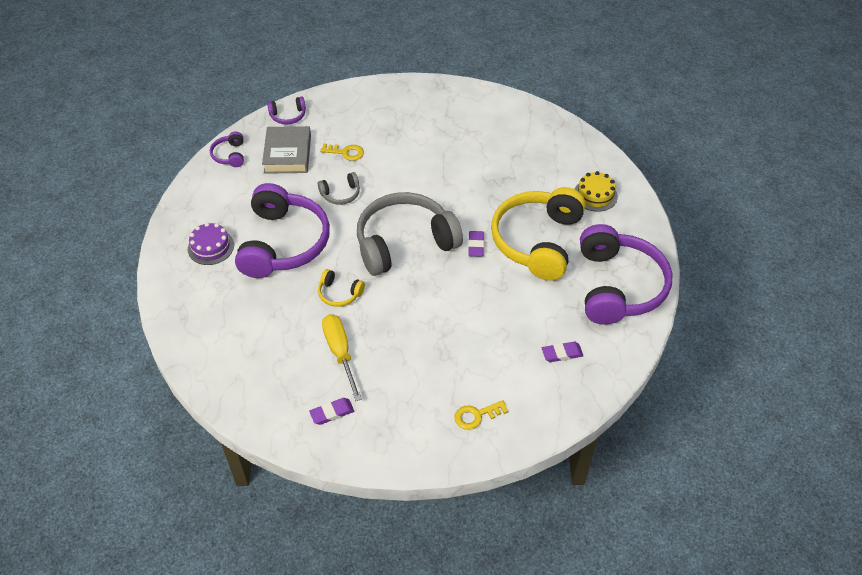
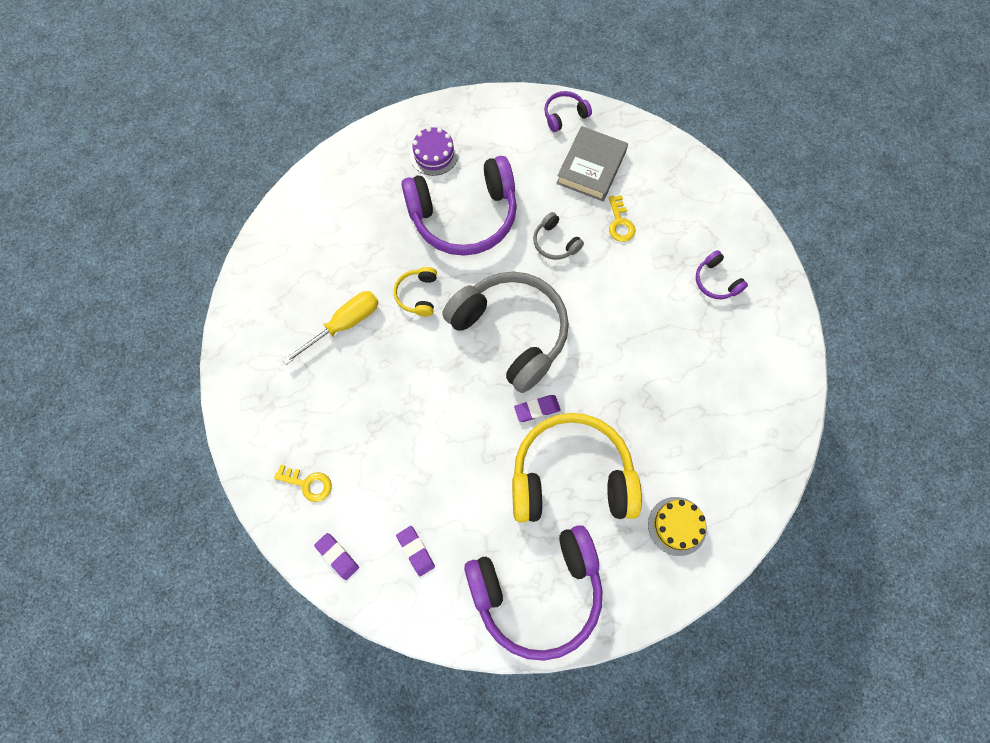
camera: 70 degrees right, 20 degrees up
grey book [262,126,311,174] -> grey book turned 45 degrees counterclockwise [556,126,628,201]
purple headphones [267,97,306,125] -> purple headphones moved to [696,250,748,299]
purple eraser [309,398,354,425] -> purple eraser moved to [314,533,359,580]
yellow key [454,400,508,430] -> yellow key turned 150 degrees clockwise [274,465,332,502]

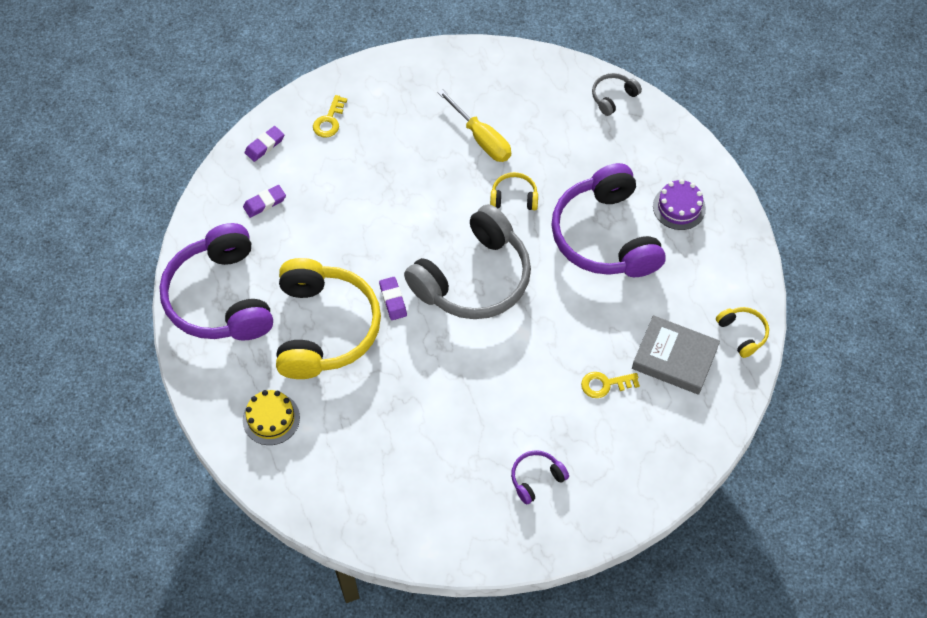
camera: 90 degrees right, 10 degrees down
grey headphones [533,212,584,260] -> grey headphones moved to [592,73,642,116]
purple headphones [544,91,592,132] -> yellow headphones [716,307,769,358]

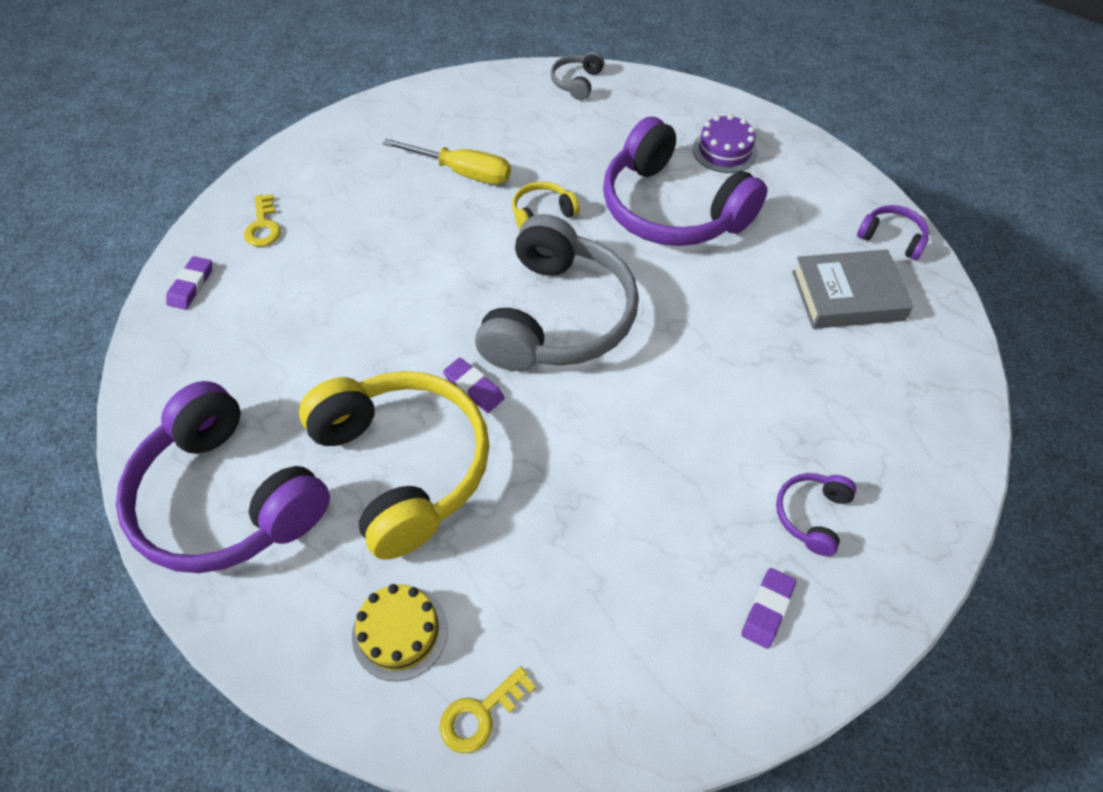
camera: 30 degrees left, 5 degrees down
purple eraser [243,185,286,218] -> purple eraser moved to [741,568,796,649]
yellow key [581,372,640,398] -> yellow key moved to [440,666,536,753]
yellow headphones [716,307,769,358] -> purple headphones [857,205,929,260]

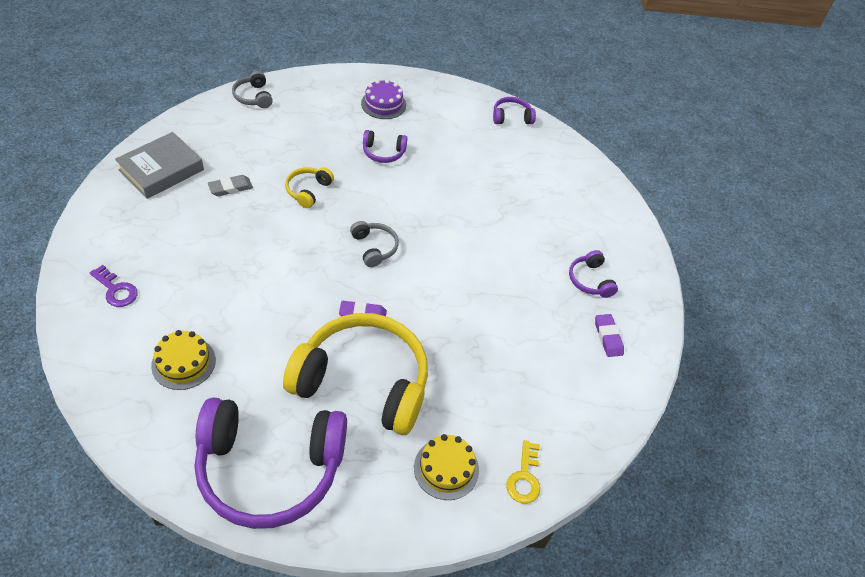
camera: 45 degrees left, 5 degrees down
purple eraser [166,256,212,310] -> none
yellow key [244,194,281,247] -> purple key [90,265,138,307]
yellow screwdriver [382,138,511,184] -> grey eraser [208,175,253,196]
grey headphones [475,214,639,371] -> grey headphones [350,221,399,267], size x0.43
purple headphones [603,117,768,246] -> purple headphones [363,130,407,163], size x0.43
grey book [792,249,914,329] -> grey book moved to [115,132,204,199]
none -> yellow cake [151,330,216,390]

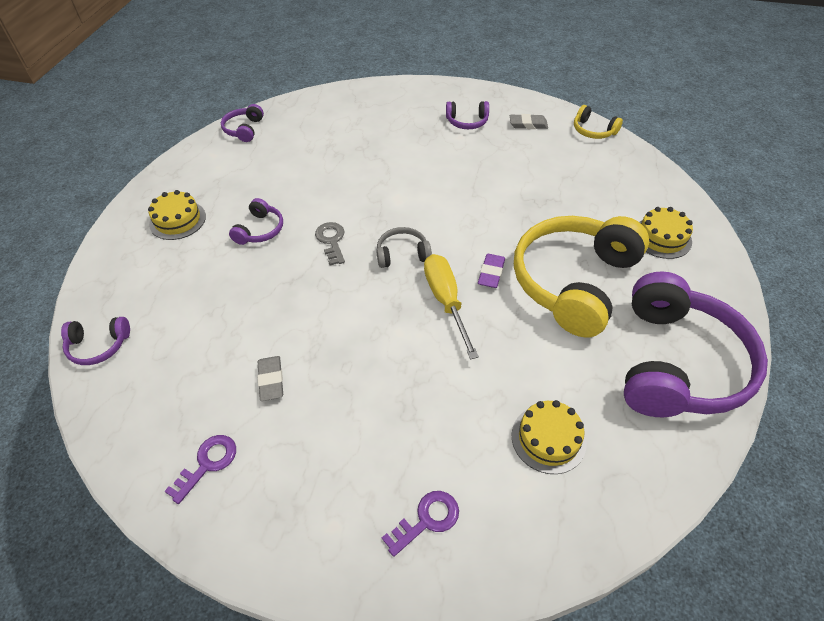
camera: 70 degrees left, 0 degrees up
grey book [115,132,204,199] -> purple key [165,435,236,504]
grey headphones [232,71,273,108] -> purple headphones [61,317,130,365]
yellow headphones [285,167,334,208] -> yellow headphones moved to [574,105,623,139]
purple cake [361,79,406,119] -> yellow cake [148,190,206,240]
yellow key [506,440,540,504] -> none
purple eraser [595,314,624,357] -> grey eraser [510,114,548,129]
none -> grey key [315,222,345,266]
none -> yellow screwdriver [424,254,479,359]

